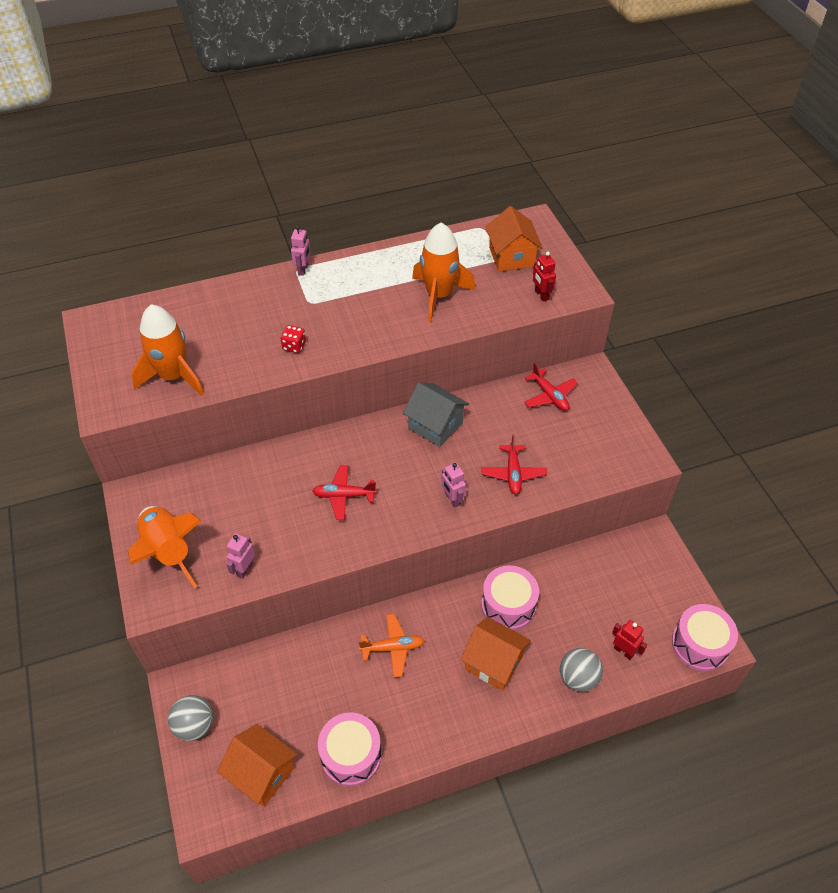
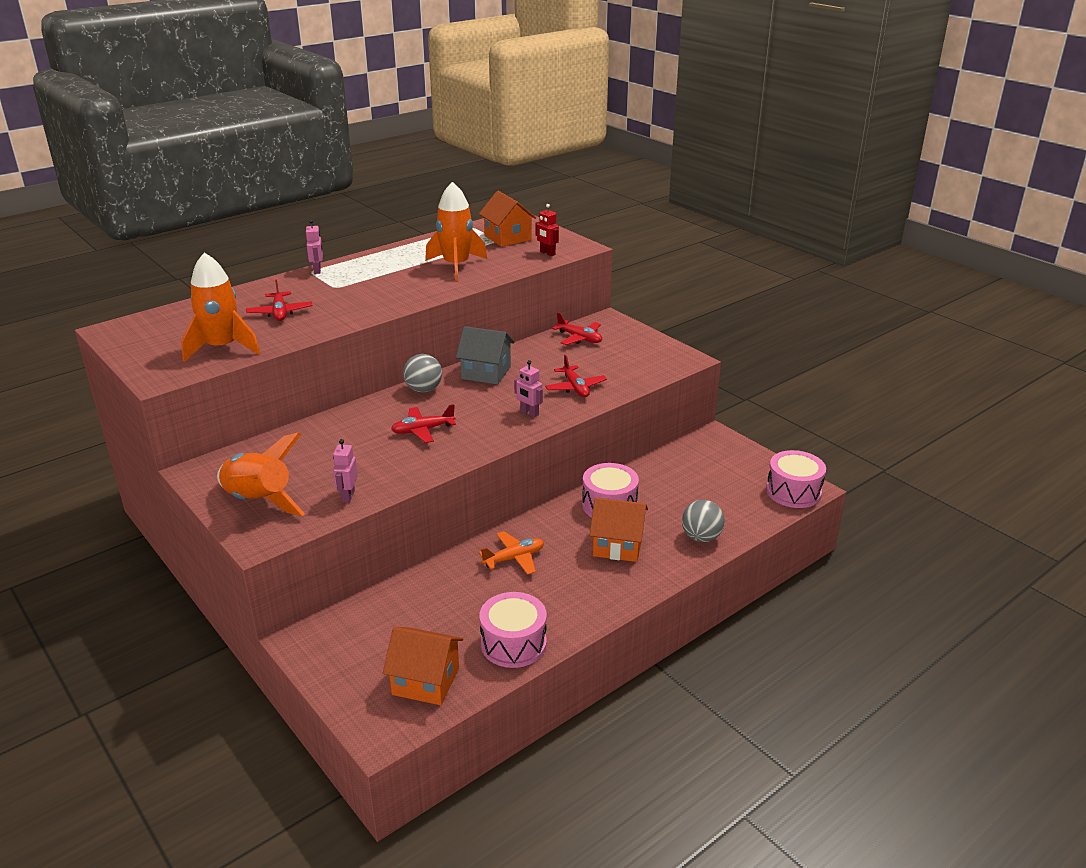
camera: 20 degrees left, 20 degrees down
grey ball [168,695,213,741] -> grey ball moved to [403,354,442,393]
red dice [280,325,306,353] -> none
red robot [612,620,647,660] -> none
none -> red plane [246,280,312,321]

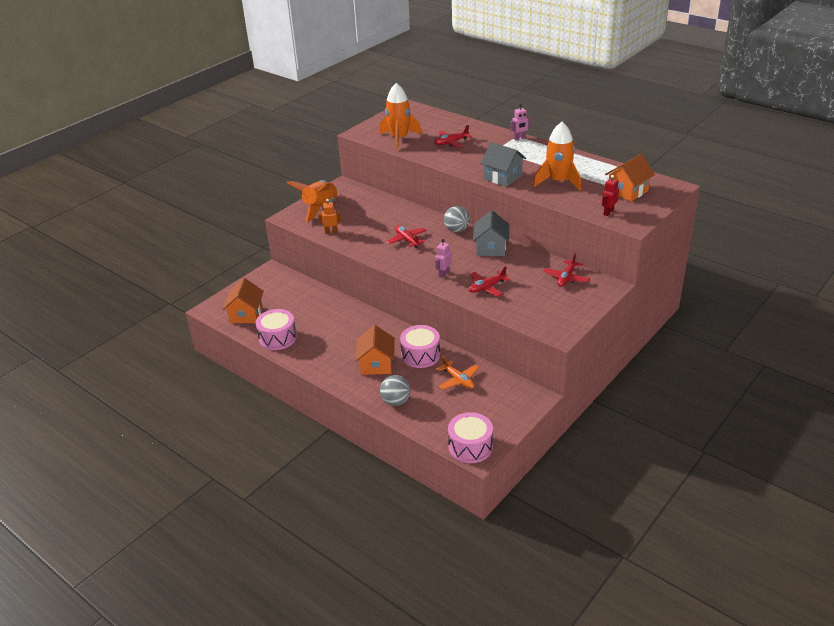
camera: 80 degrees right, 5 degrees up
pink robot [333,439,358,503] -> orange robot [318,199,341,234]
orange plane [479,531,544,575] -> orange plane moved to [437,356,479,390]
none -> grey house [480,142,526,187]

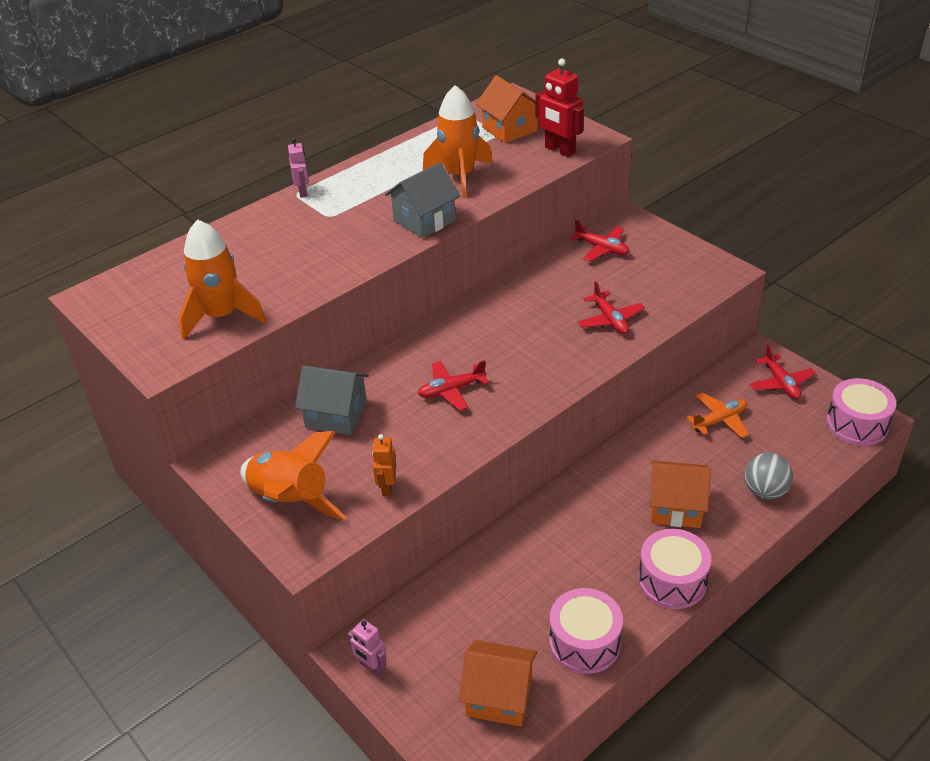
camera: 80 degrees left, 5 degrees up
pink drum [400,325,440,368] -> pink drum moved to [638,529,711,609]
red plane [434,125,471,148] -> red plane moved to [750,345,816,399]
pink robot [435,239,452,278] -> pink robot moved to [348,619,387,676]
grey ball [444,206,470,232] -> none
grey house [473,210,509,256] -> grey house moved to [295,366,369,435]
red robot [602,175,619,216] -> red robot [536,58,584,157], size x1.66

